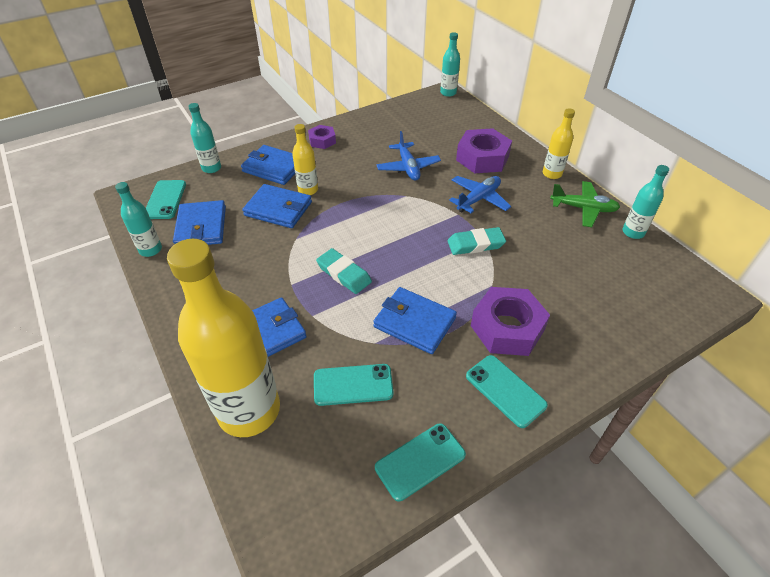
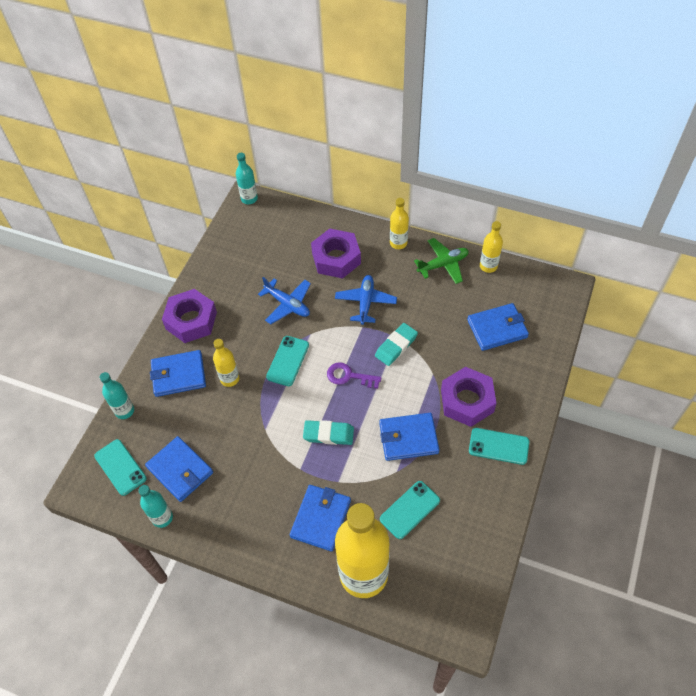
camera: 35 degrees left, 10 degrees up
blue wallet [242,184,312,228] -> blue wallet moved to [467,303,529,351]
purple nut [308,125,336,149] -> purple nut [162,289,217,343], size x1.81
turquoise phone [375,424,466,501] -> turquoise phone moved to [266,336,309,386]
turquoise bottle [622,165,669,239] -> yellow bottle [480,221,503,273]
none -> purple key [327,362,381,389]

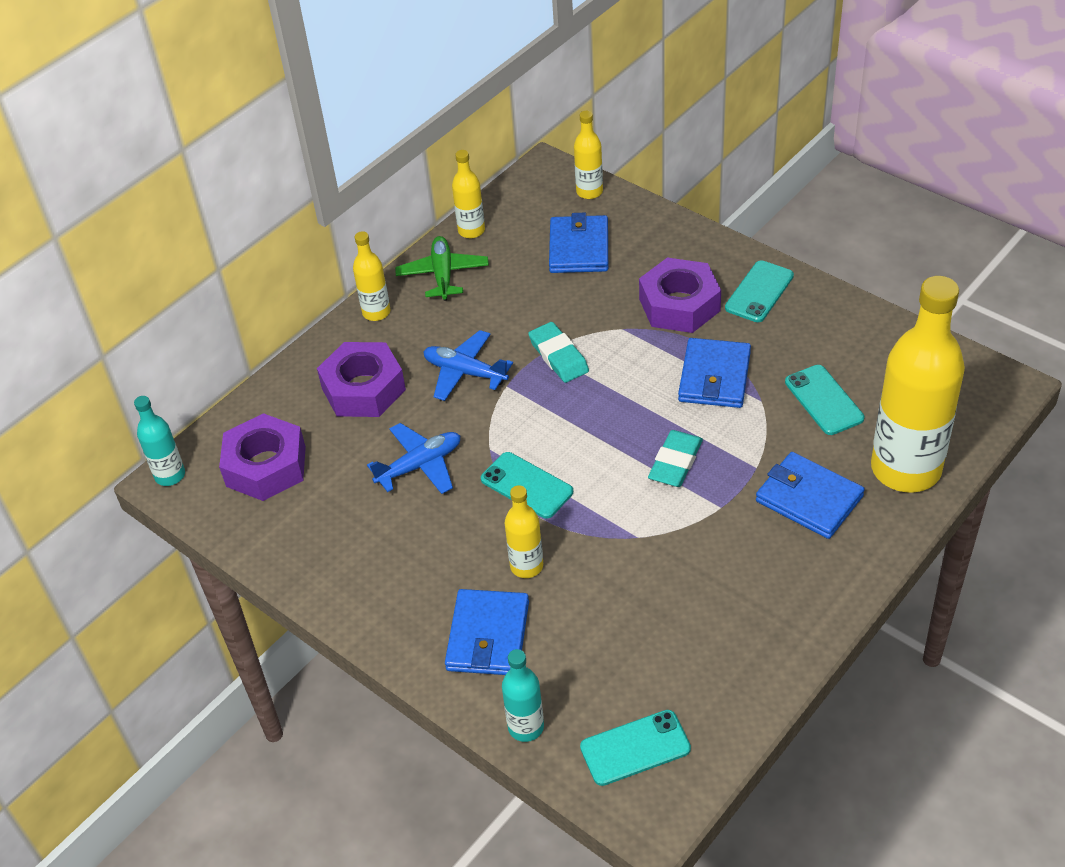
camera: 70 degrees left, 10 degrees down
turquoise bottle [138,485,173,528] -> none
blue wallet [145,436,213,502] -> none
purple nut [162,289,217,343] -> purple nut moved to [219,413,306,501]
purple key [327,362,381,389] -> none
none -> yellow bottle [574,111,603,199]

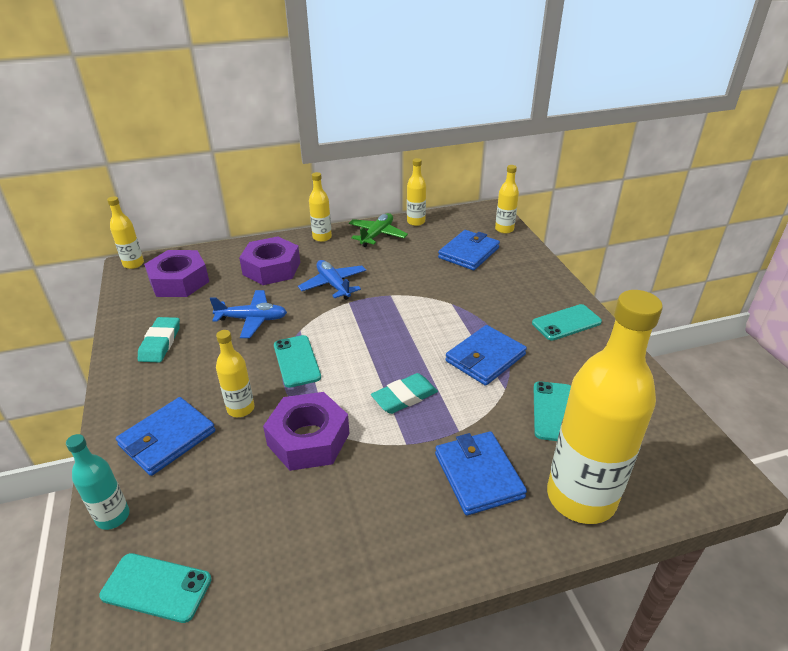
camera: 30 degrees right, 10 degrees down
turquoise bottle [134,396,185,486] -> yellow bottle [107,196,144,269]
turquoise eraser [528,322,589,383] -> turquoise eraser moved to [138,317,180,362]
purple nut [639,258,721,333] -> purple nut moved to [263,392,350,471]

